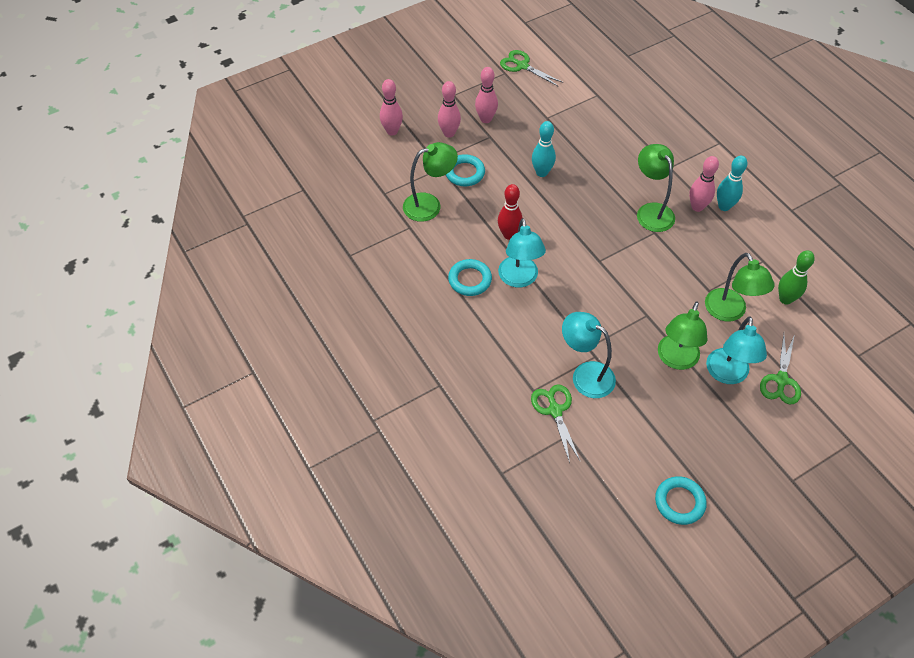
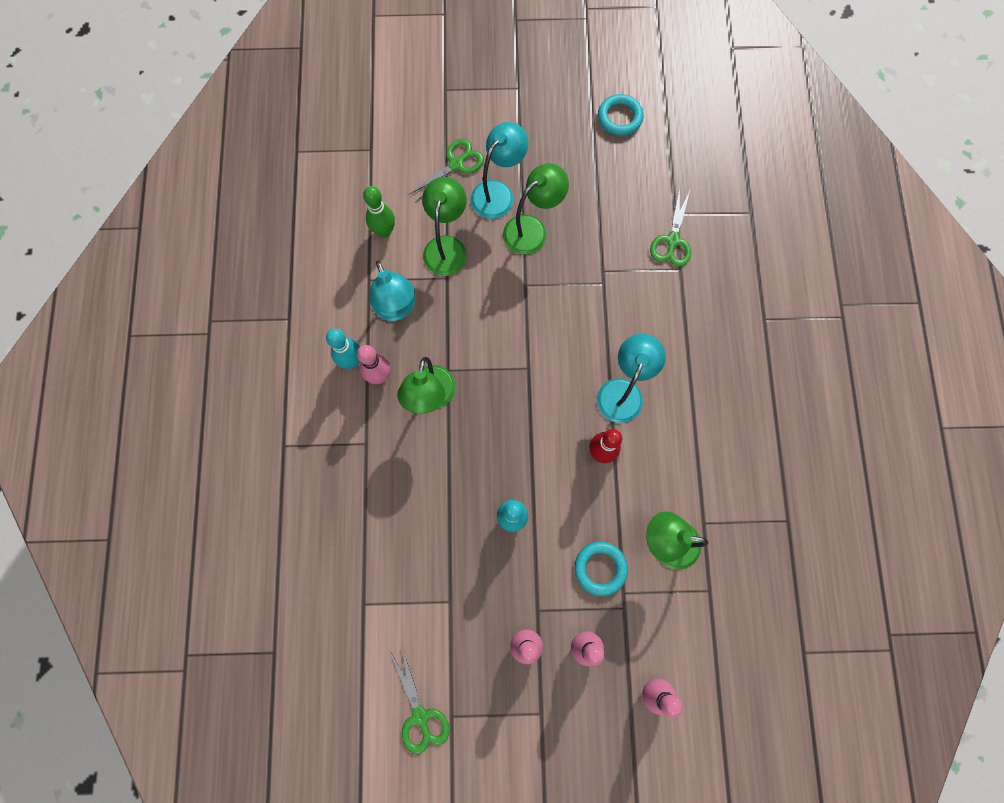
camera: 150 degrees left, 20 degrees up
turquoise ring [448,259,492,296] -> none
turquoise lamp [562,312,616,398] -> turquoise lamp moved to [370,261,415,321]

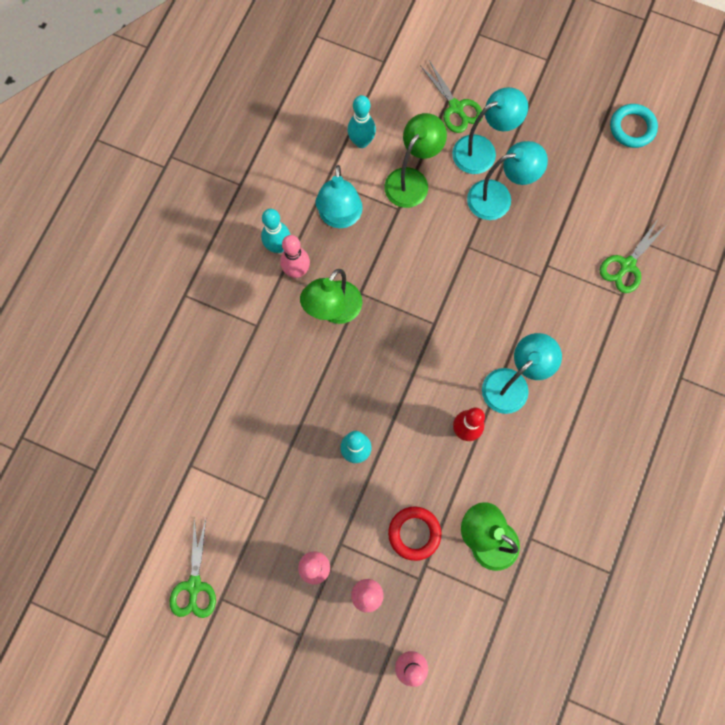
camera: 25 degrees right, 0 degrees up
green bowling pin [363,186,395,238] -> turquoise bowling pin [347,95,376,148]
green scissors [408,139,484,203] -> green scissors turned 75 degrees clockwise [420,60,483,133]
green lamp [503,163,569,255] -> turquoise lamp [467,141,548,220]
turquoise ring [574,541,628,596] -> red ring [388,506,442,561]

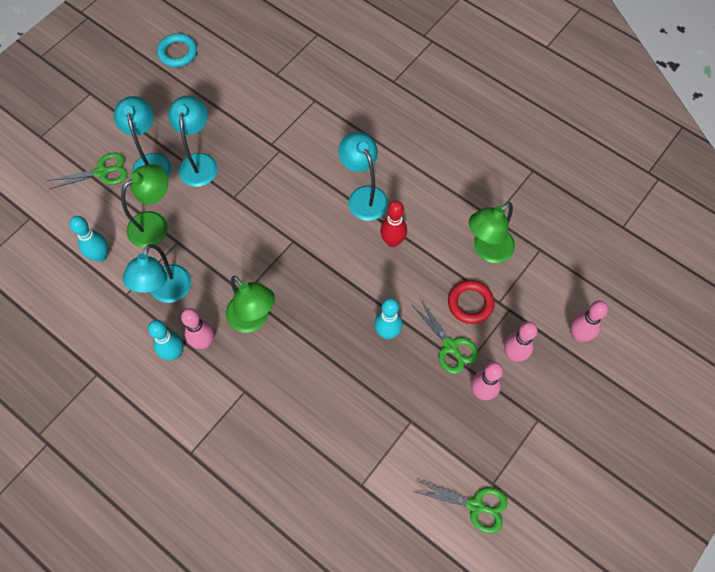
camera: 75 degrees left, 10 degrees down
turquoise lamp [315,165,363,228] -> turquoise lamp turned 90 degrees clockwise [123,244,191,303]
green lamp [384,113,447,208] -> green lamp turned 90 degrees clockwise [121,164,168,248]
green scissors [600,219,668,293] -> green scissors moved to [411,299,479,374]

